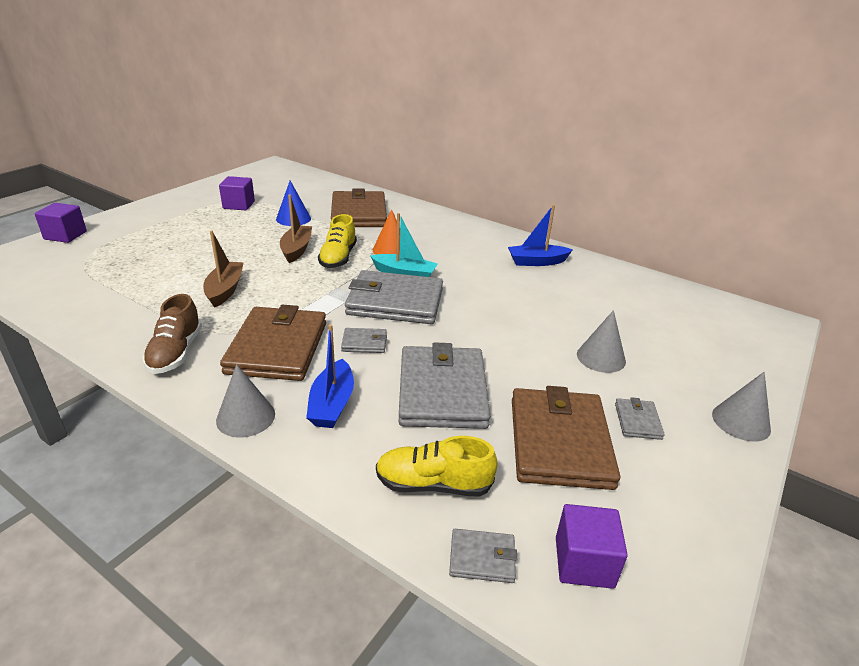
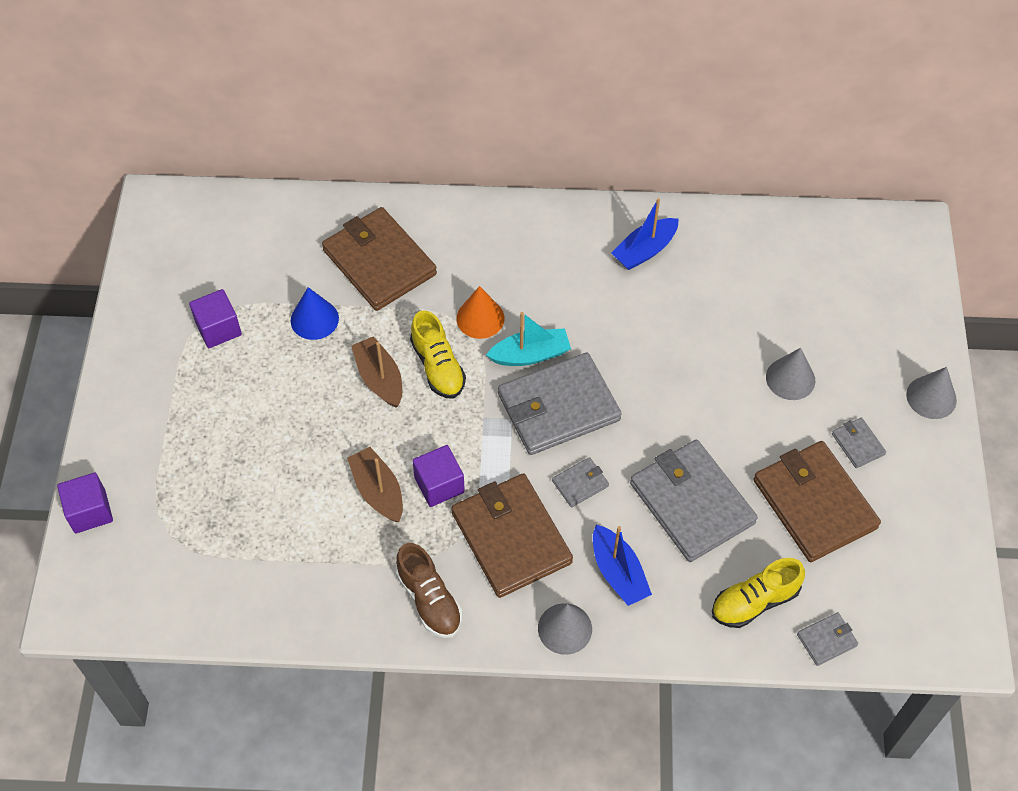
camera: 30 degrees left, 25 degrees up
purple cube [556,504,628,589] -> purple cube moved to [412,445,465,507]

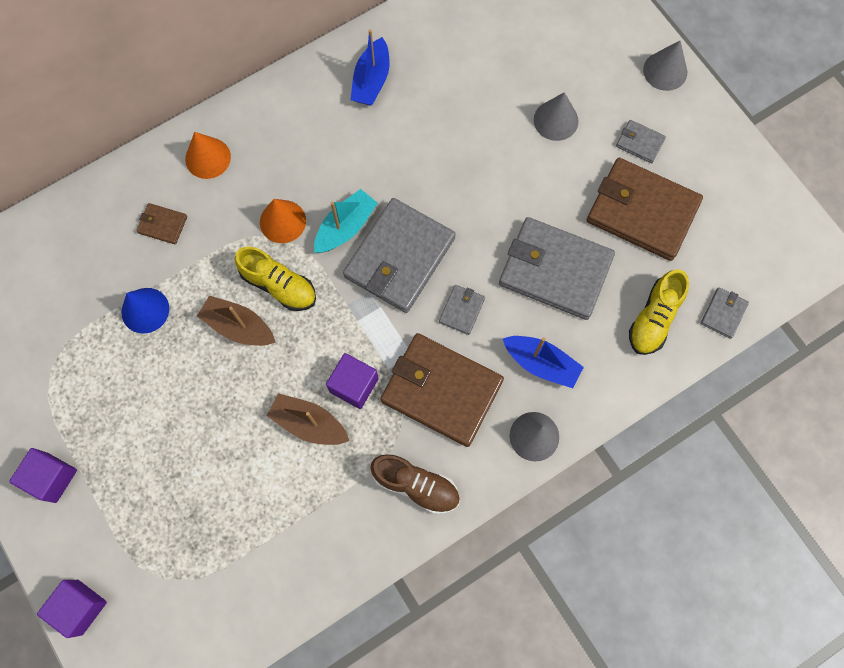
camera: 35 degrees left, 15 degrees up
purple cube [189,289,242,348] -> purple cube moved to [9,448,77,503]
brown wallet [322,207,437,311] -> brown wallet [136,203,187,244], size x0.44
none -> orange cone [185,132,231,179]

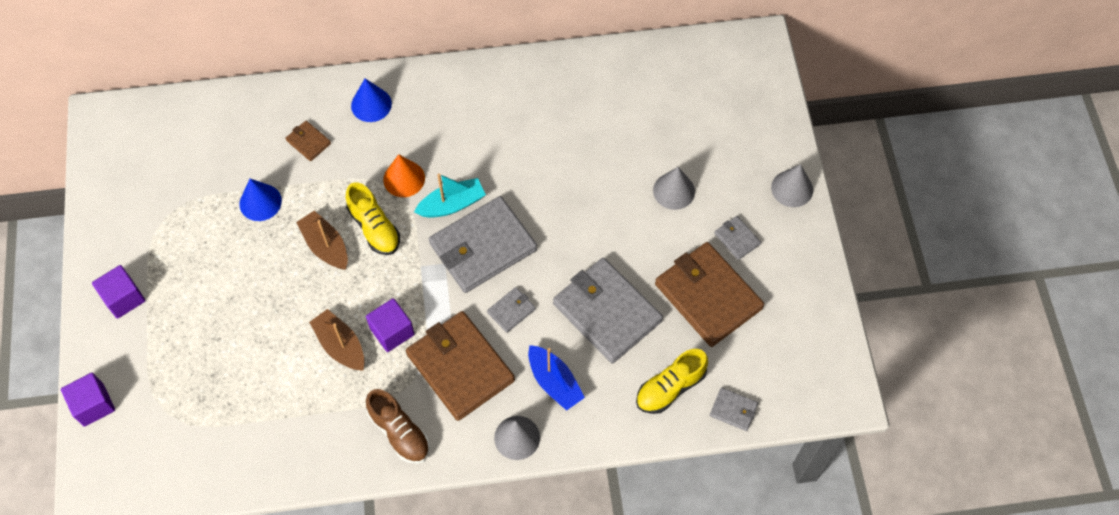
camera: 25 degrees right, 10 degrees down
orange cone [185,132,231,179] -> blue cone [351,79,392,122]
blue boat [350,29,390,105] -> none
grey wallet [701,287,749,339] -> grey wallet turned 60 degrees clockwise [710,388,758,431]

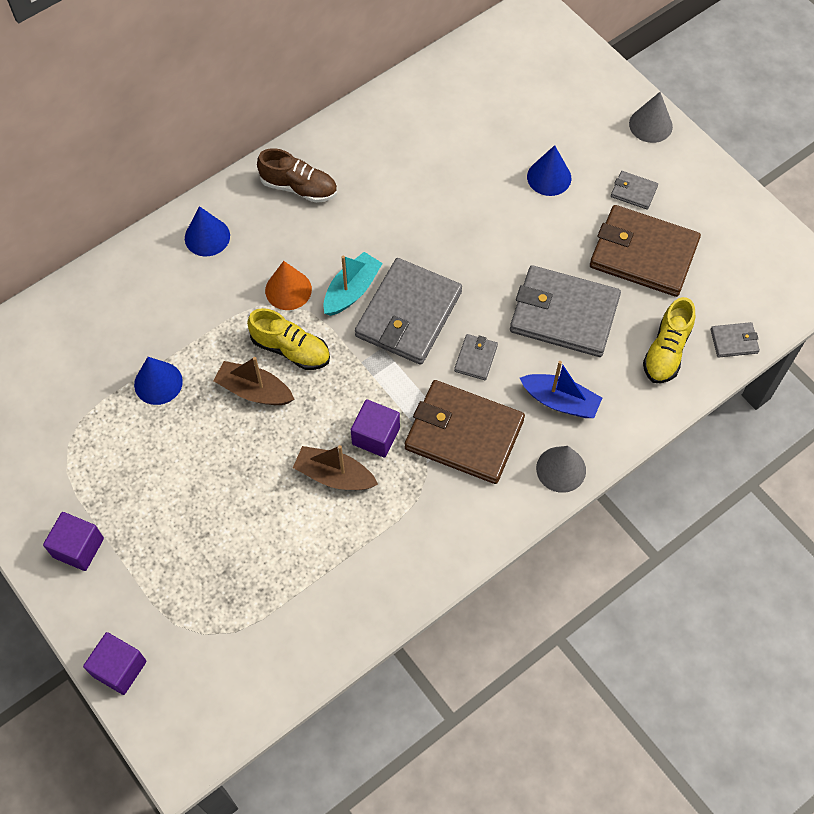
camera: 30 degrees left, 0 degrees up
brown wallet [285,121,331,161] -> none
brown shoe [366,389,430,464] -> brown shoe moved to [257,148,337,203]
grey cone [653,167,695,210] -> blue cone [527,145,571,196]

